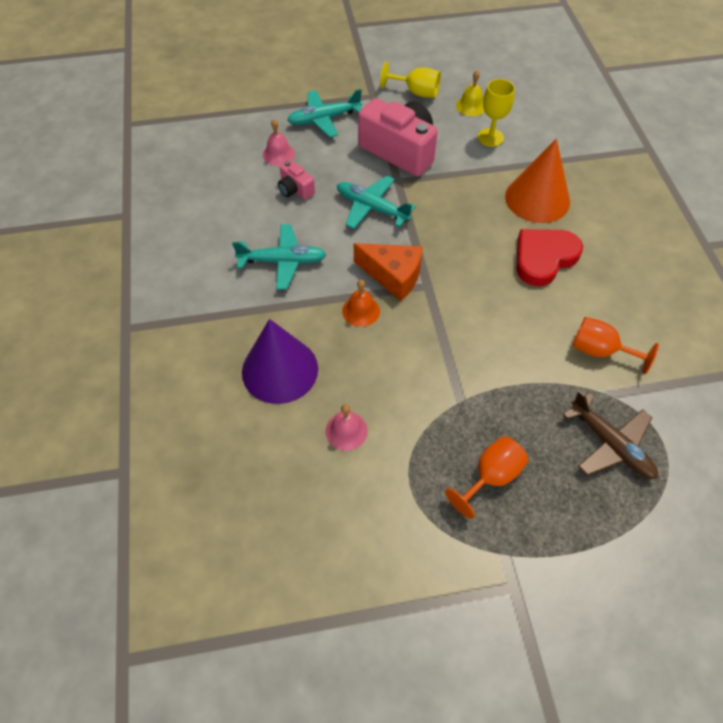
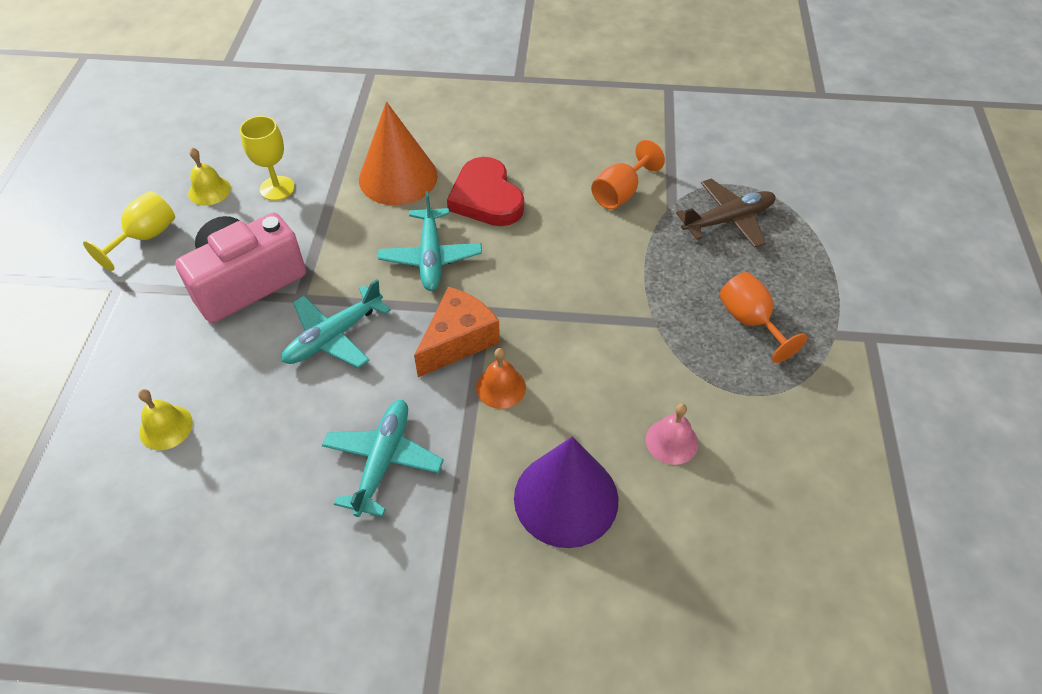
camera: 75 degrees left, 5 degrees down
pink bell [263,119,295,166] -> yellow bell [138,389,193,450]
pink camera [278,160,315,200] -> none
turquoise plane [287,89,362,138] -> turquoise plane moved to [378,191,482,291]

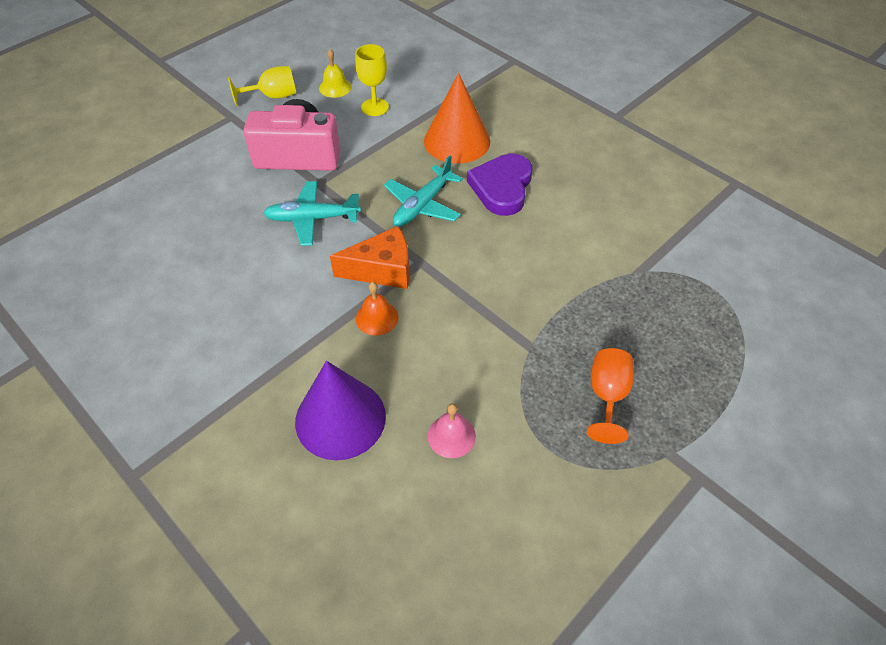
camera: 40 degrees right, 0 degrees up
yellow bell [138,389,193,450] -> none
turquoise plane [322,400,444,517] -> none
red heart [447,157,524,226] -> purple heart [467,153,532,216]
orange goblet [591,140,665,210] -> none
brown plane [676,179,776,248] -> none

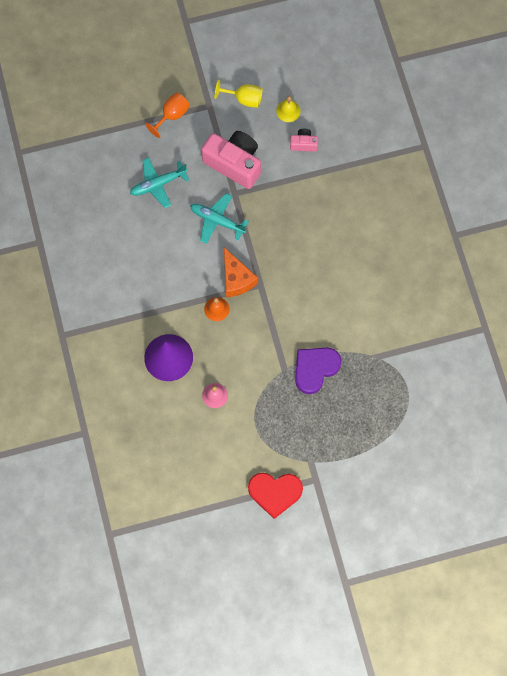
camera: 30 degrees right, 20 degrees up
orange cheese [330,226,409,289] -> orange cheese turned 45 degrees clockwise [224,248,258,298]
yellow goblet [355,44,389,116] -> pink camera [290,129,318,152]
turquoise plane [384,156,463,227] -> turquoise plane moved to [130,157,189,208]
orange cone [424,73,490,163] -> none
purple heart [467,153,532,216] -> purple heart moved to [295,348,341,394]
orange goblet [587,348,634,444] -> orange goblet moved to [145,92,190,138]
none -> red heart [248,473,303,519]

